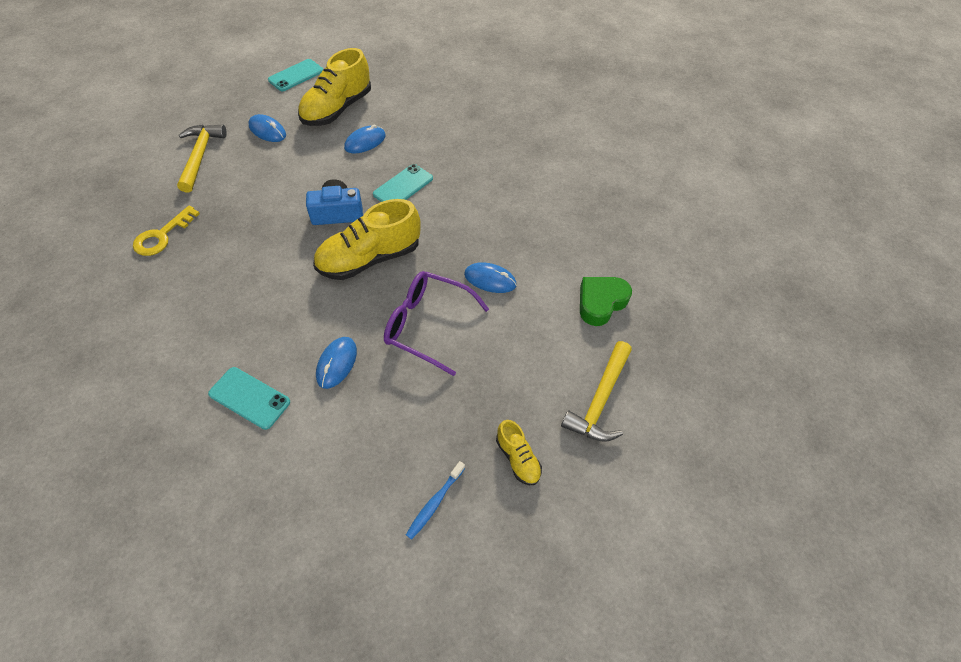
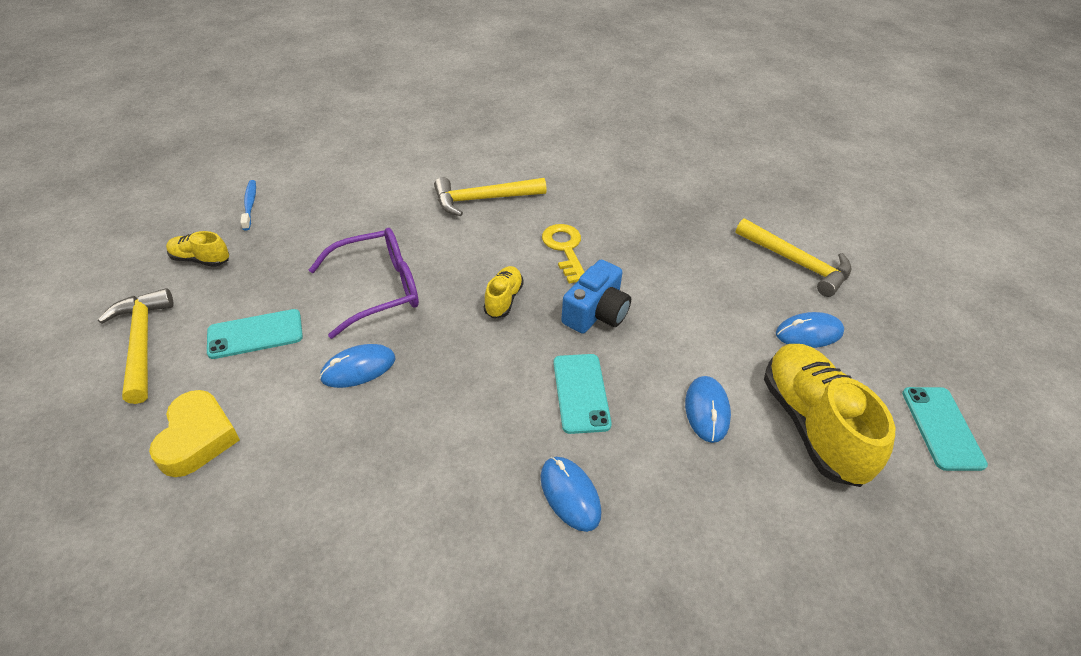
camera: 135 degrees right, 10 degrees down
yellow key [133,205,200,256] -> yellow key moved to [542,224,584,284]
turquoise phone [208,367,290,430] -> turquoise phone moved to [207,309,303,359]
yellow shoe [313,199,421,280] -> yellow shoe [484,266,524,318], size x0.49
blue mouse [316,337,357,389] -> blue mouse moved to [540,457,602,532]
green heart [580,277,632,326] -> yellow heart [149,390,240,477]
none -> yellow hammer [434,177,547,216]

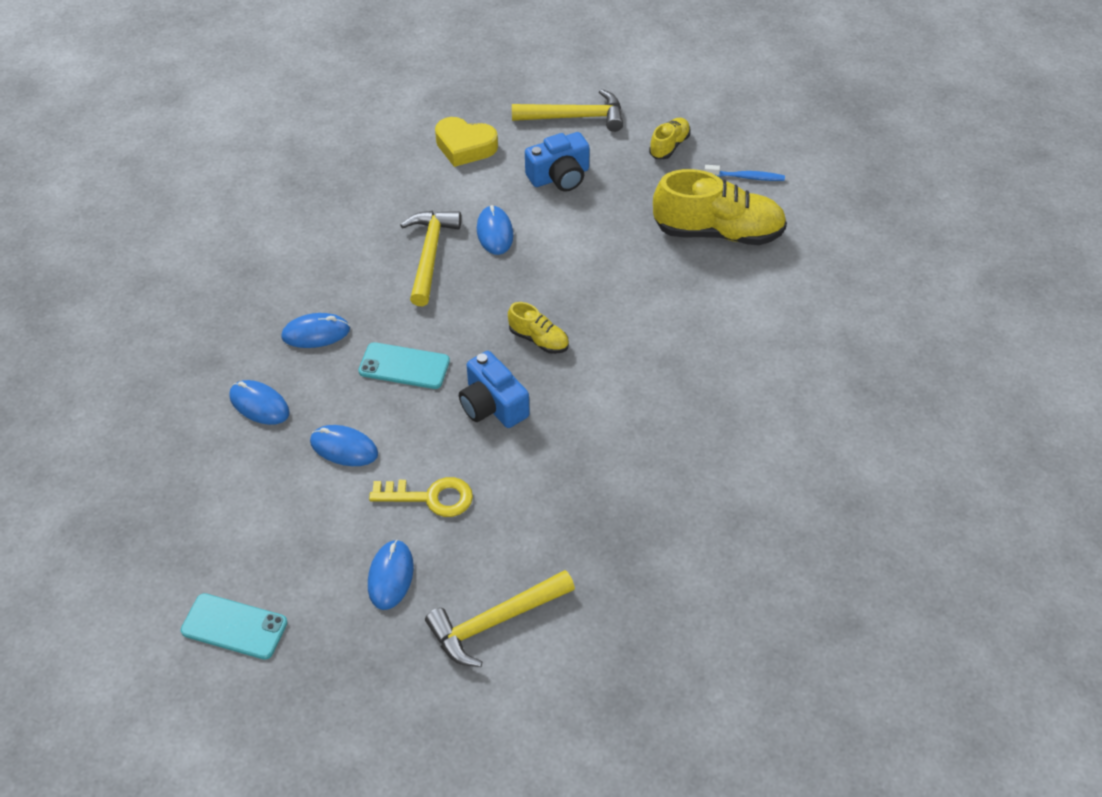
camera: 110 degrees right, 5 degrees up
turquoise phone [207,309,303,359] -> blue camera [525,132,590,191]
purple glasses [309,228,419,339] -> none
yellow hammer [434,177,547,216] -> yellow hammer moved to [400,211,461,306]
yellow key [542,224,584,284] -> yellow key moved to [369,477,473,517]
yellow shoe [764,344,895,487] -> yellow shoe moved to [653,169,787,245]
none -> blue mouse [229,380,289,425]

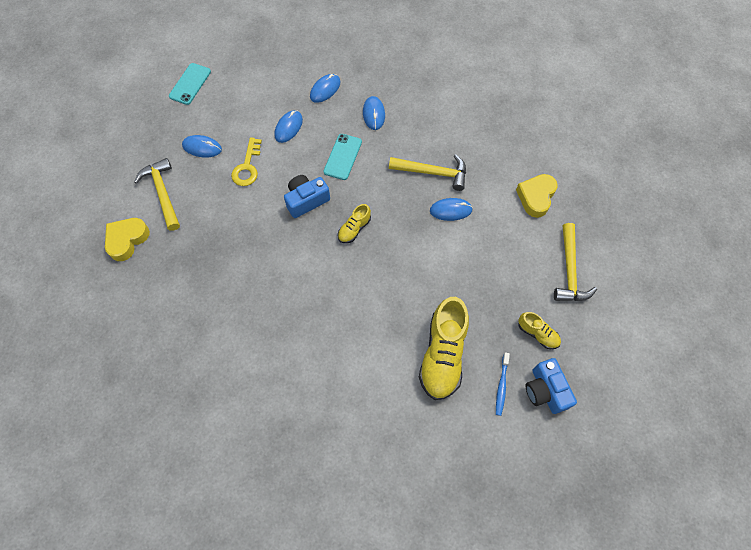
camera: 95 degrees right, 15 degrees up
blue camera [525,132,590,191] -> blue camera moved to [526,358,577,414]
none -> yellow heart [105,218,150,261]

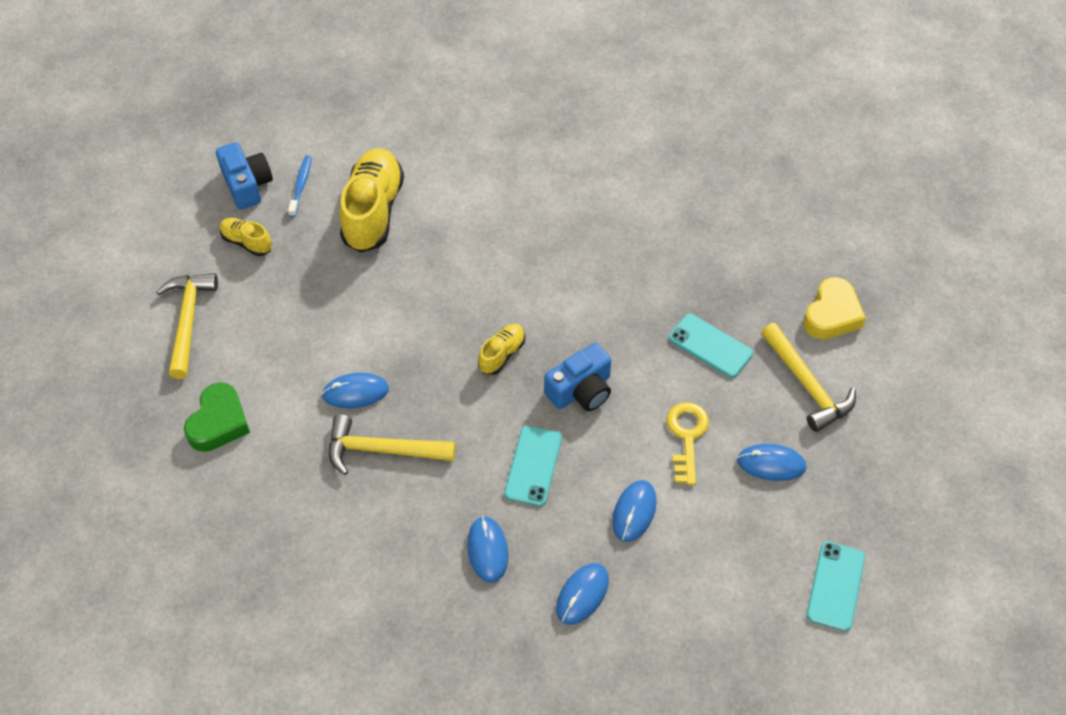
camera: 175 degrees right, 10 degrees down
yellow heart [516,174,558,218] -> green heart [184,382,250,452]
none -> turquoise phone [669,314,753,378]

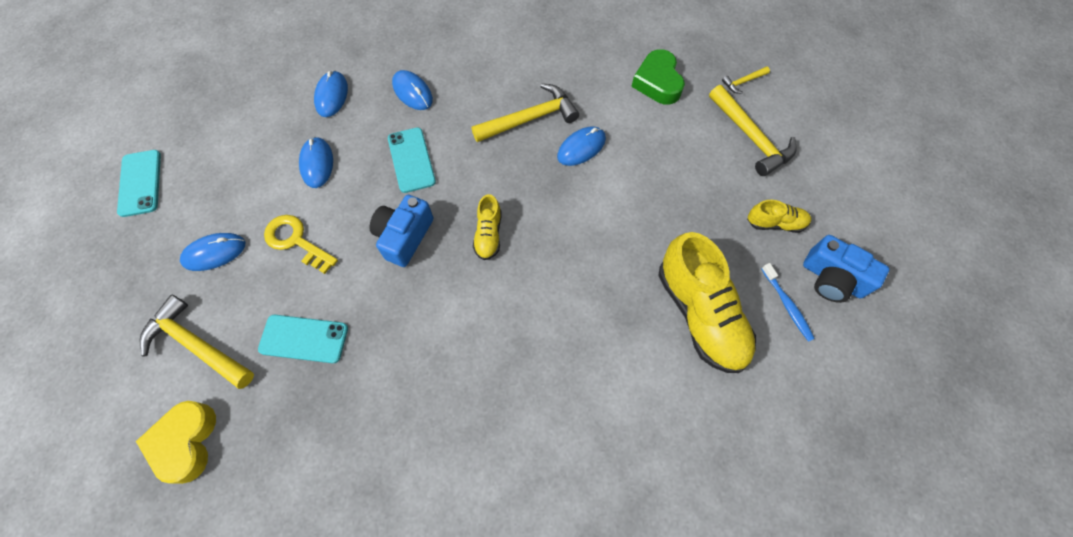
camera: 150 degrees right, 10 degrees up
yellow key [667,402,709,485] -> yellow key turned 150 degrees clockwise [264,215,338,274]
none -> yellow hammer [722,66,770,94]

